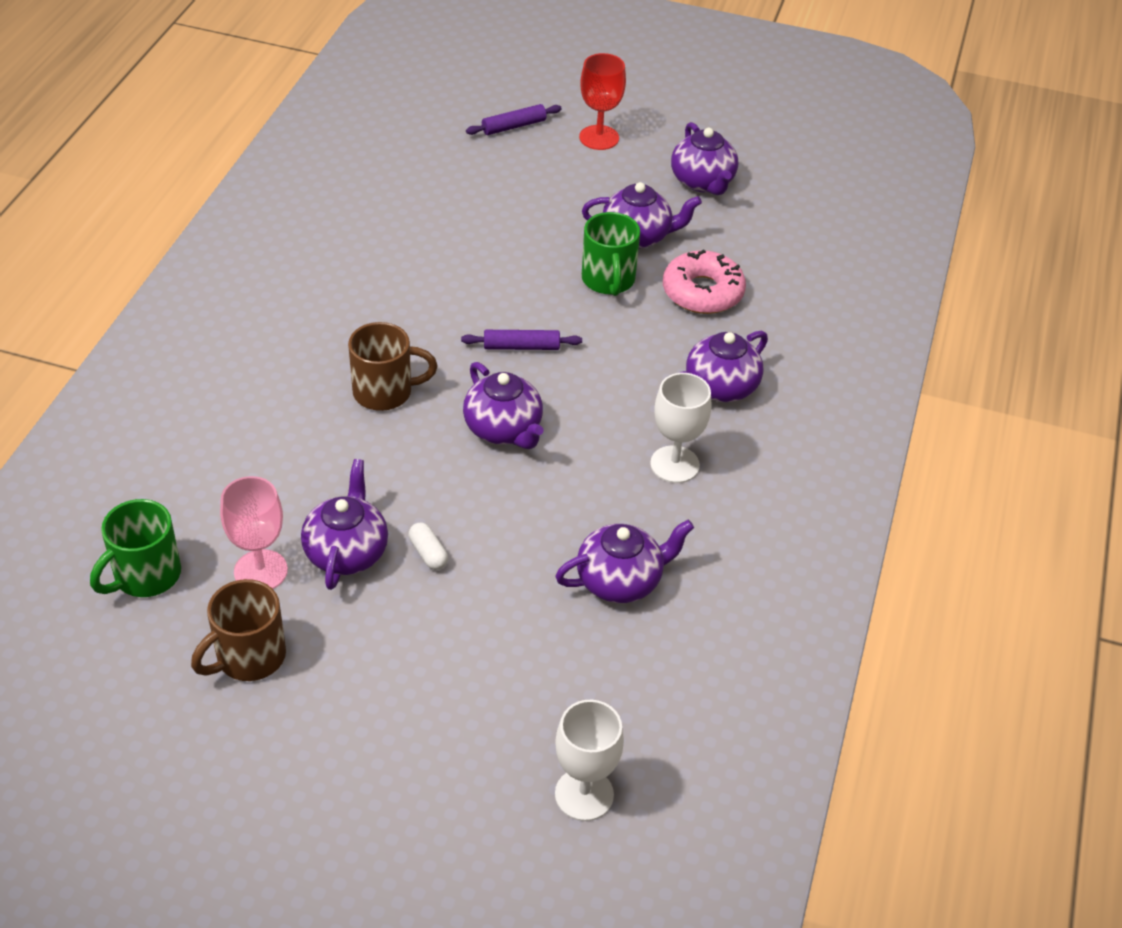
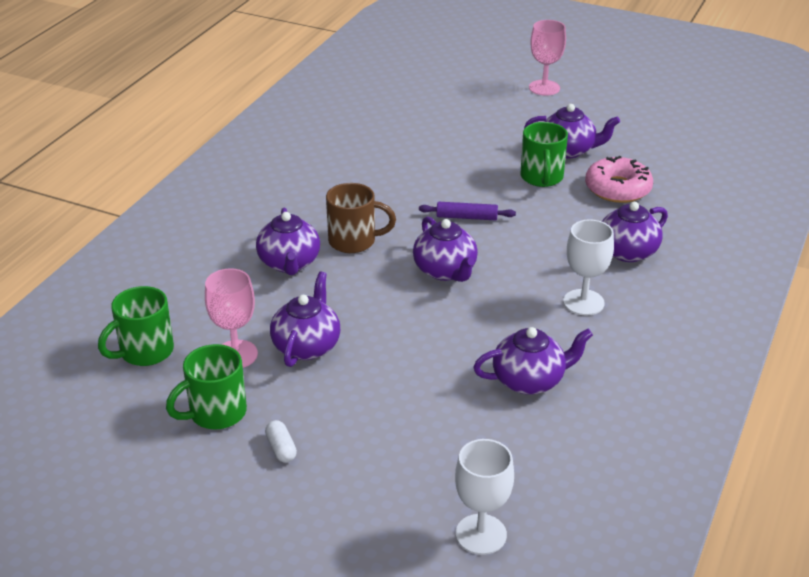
camera: 10 degrees right, 10 degrees down
brown mug [191,579,286,681] -> green mug [166,344,247,429]
white capsule [409,523,448,570] -> white capsule moved to [265,420,297,463]
purple rolling pin [466,104,562,135] -> none
red goblet [579,53,626,150] -> pink goblet [529,20,566,96]
purple teapot [671,122,738,195] -> purple teapot moved to [256,208,320,275]

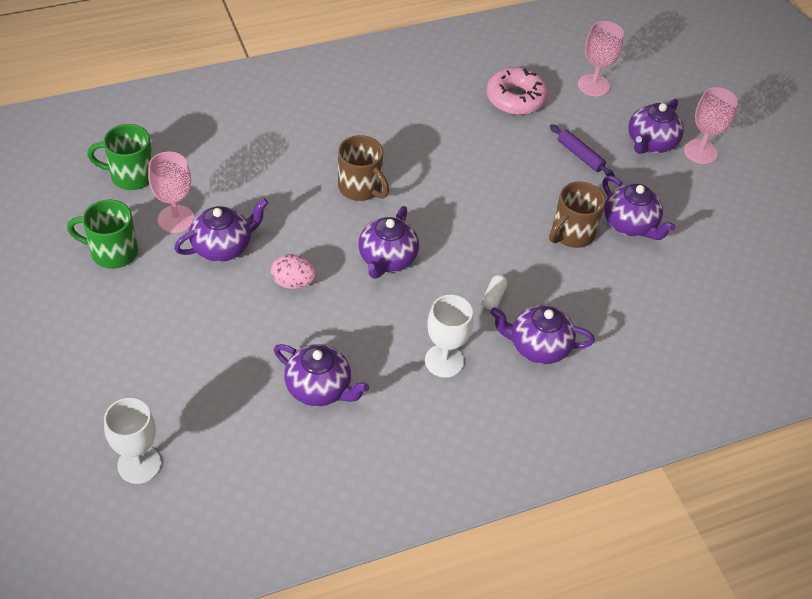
camera: 40 degrees right, 15 degrees up
purple teapot [256,208,320,275] -> purple teapot moved to [628,99,684,154]
white capsule [265,420,297,463] -> white capsule moved to [482,275,508,310]
purple rolling pin [419,202,516,221] -> purple rolling pin moved to [550,124,615,177]
green mug [520,122,568,187] -> brown mug [549,182,606,248]
pink donut [585,156,653,203] -> pink donut moved to [487,67,548,115]
none -> pink egg [271,254,317,289]
none -> pink goblet [578,21,624,96]

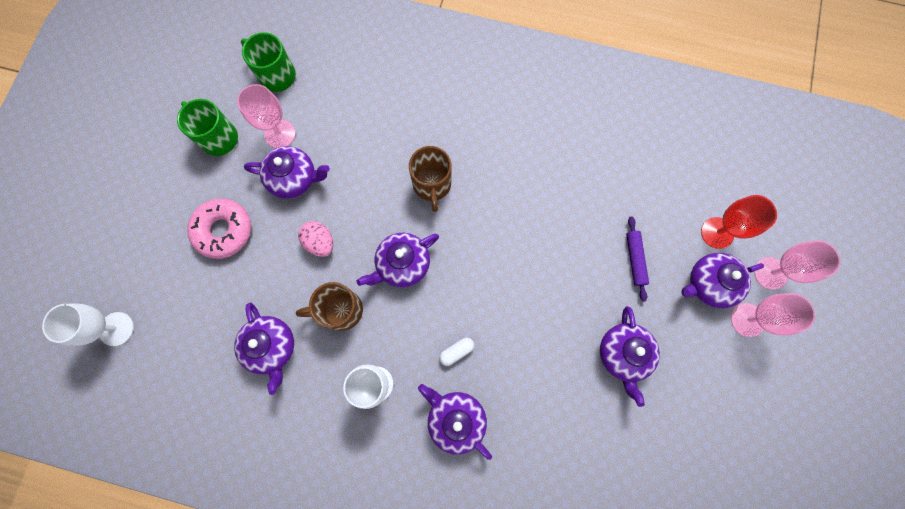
camera: 40 degrees right, 25 degrees up
pink donut [487,67,548,115] -> pink donut moved to [187,199,251,259]
brown mug [549,182,606,248] -> brown mug moved to [296,282,363,331]
pink goblet [578,21,624,96] -> pink goblet moved to [754,240,840,290]
none -> red goblet [701,195,777,249]

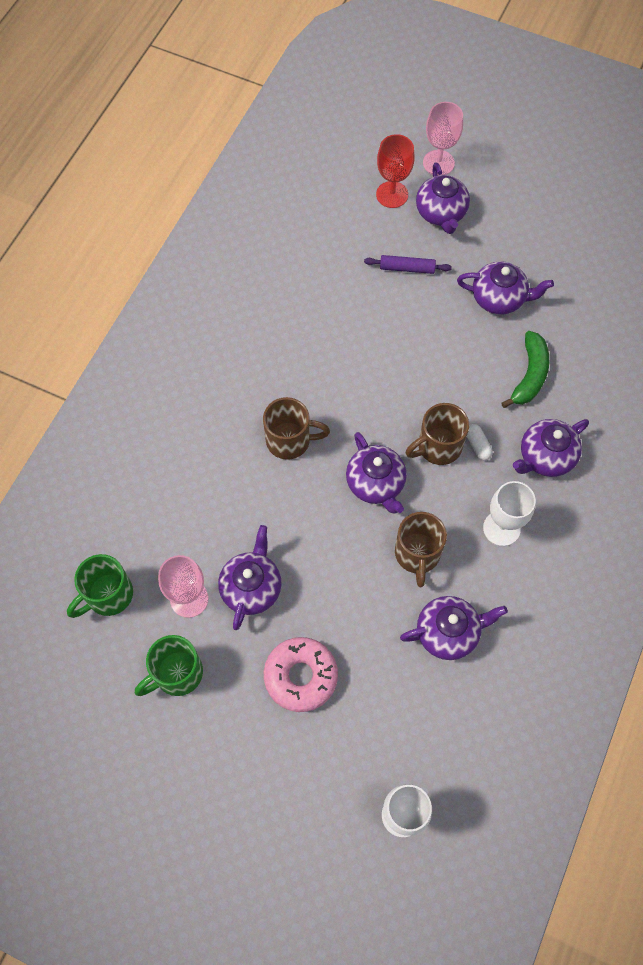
camera: 80 degrees left, 10 degrees down
pink egg [298,221,333,257] -> none
pink goblet [731,293,815,337] -> none
none -> brown mug [406,403,469,465]
none -> green banana [501,331,549,408]

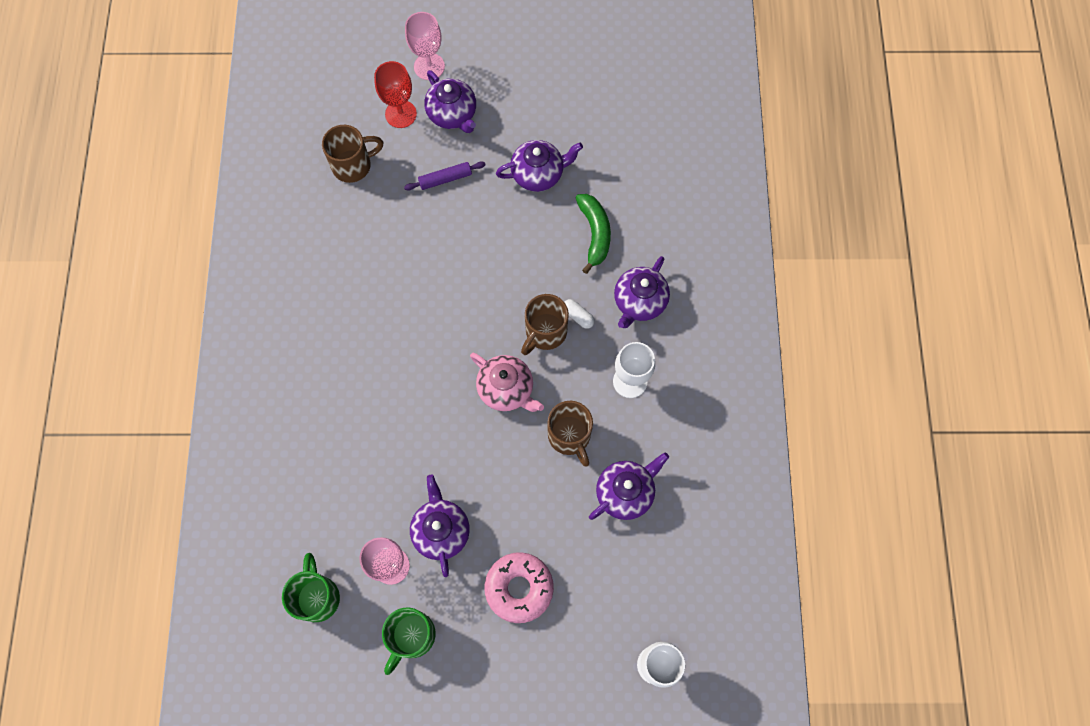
camera: 25 degrees left, 5 degrees up
green mug [67,554,133,618] -> green mug turned 150 degrees clockwise [282,553,340,622]
brown mug [263,397,330,460] -> brown mug moved to [322,125,384,183]
purple teapot [346,432,407,514] -> pink teapot [470,353,544,412]

